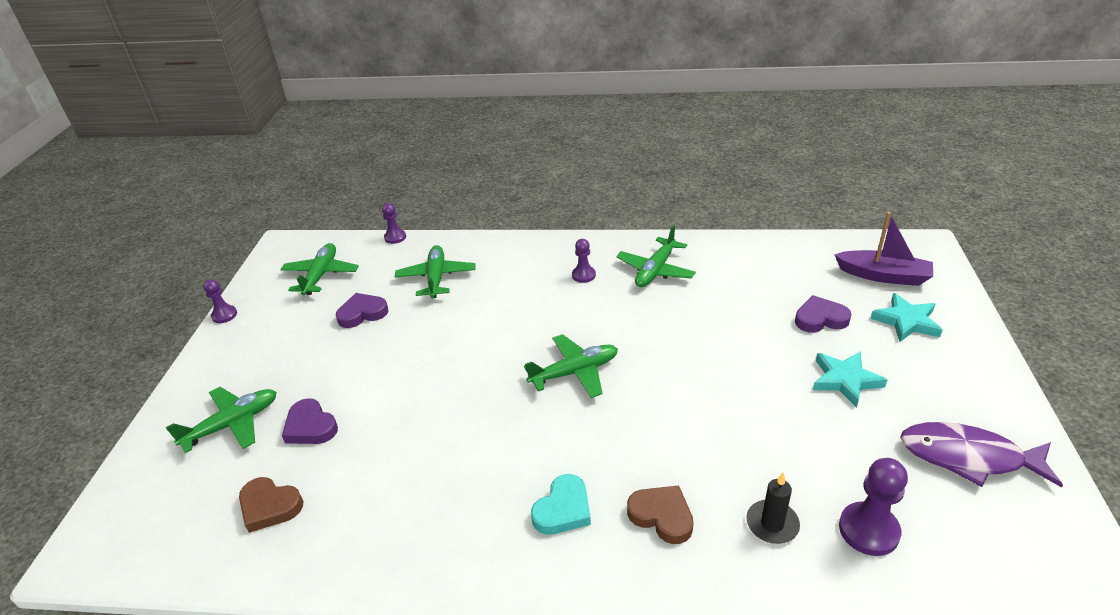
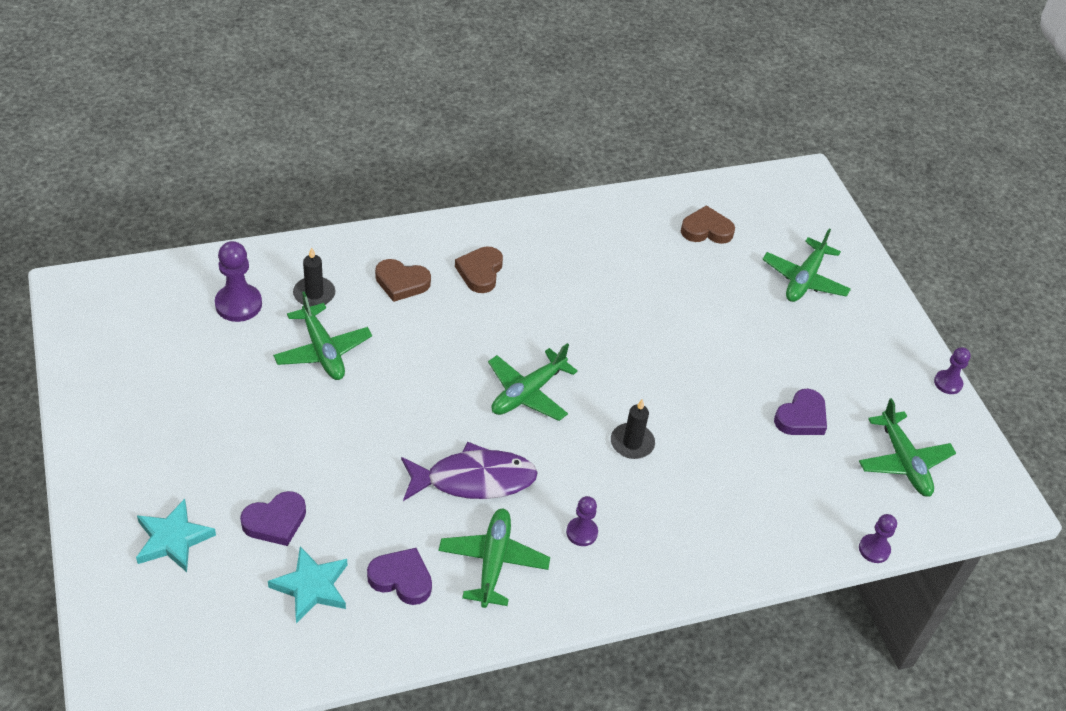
camera: 150 degrees right, 10 degrees up
purple heart [282,398,338,444] -> purple heart moved to [367,548,432,605]
green plane [395,245,475,298] -> green plane moved to [273,291,372,380]
turquoise heart [531,474,591,535] -> brown heart [455,246,503,293]
turquoise star [813,351,887,408] -> turquoise star moved to [268,546,347,623]
purple boat [834,212,933,286] -> none
purple fish [900,422,1063,487] -> purple fish moved to [401,442,538,501]
none -> black candle [611,399,655,459]

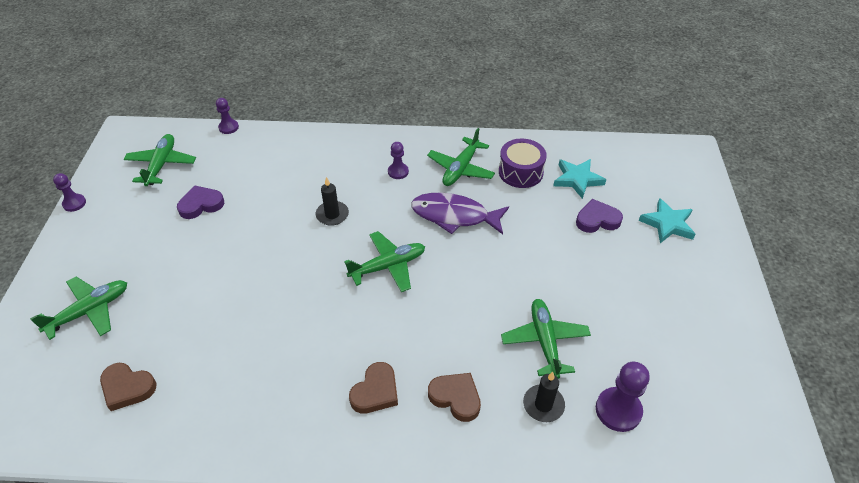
camera: 155 degrees left, 0 degrees up
purple heart [367,548,432,605] -> purple drum [499,138,547,188]

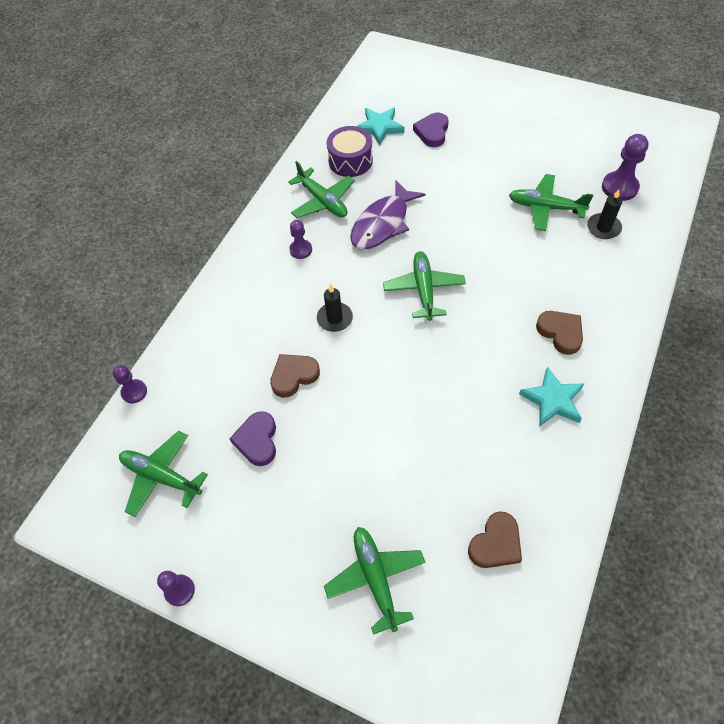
camera: 65 degrees left, 10 degrees up
brown heart [428,373,481,422] -> brown heart moved to [270,354,320,398]
turquoise star [639,198,696,243] -> turquoise star moved to [519,367,584,427]

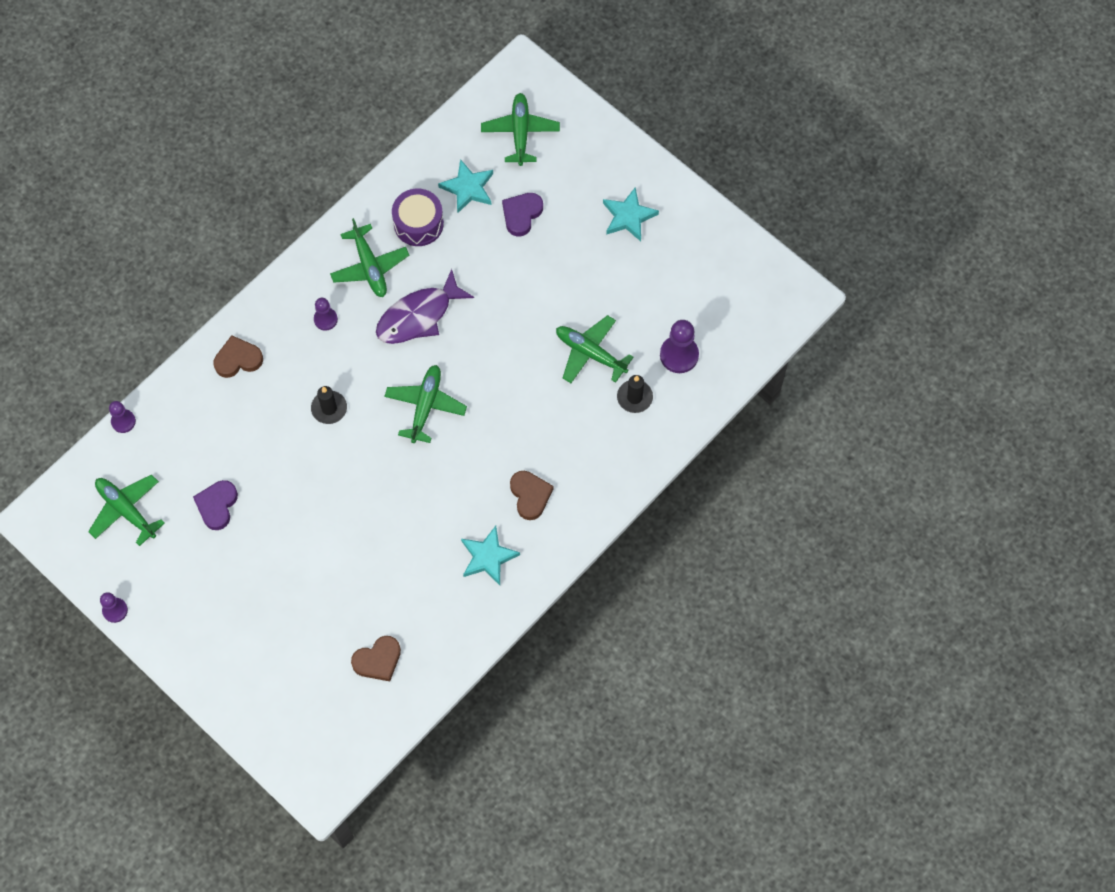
camera: 15 degrees right, 10 degrees up
brown heart [270,354,320,398] -> brown heart moved to [213,335,263,378]
green plane [324,527,426,635] -> green plane moved to [481,93,560,166]
none -> turquoise star [603,187,659,241]

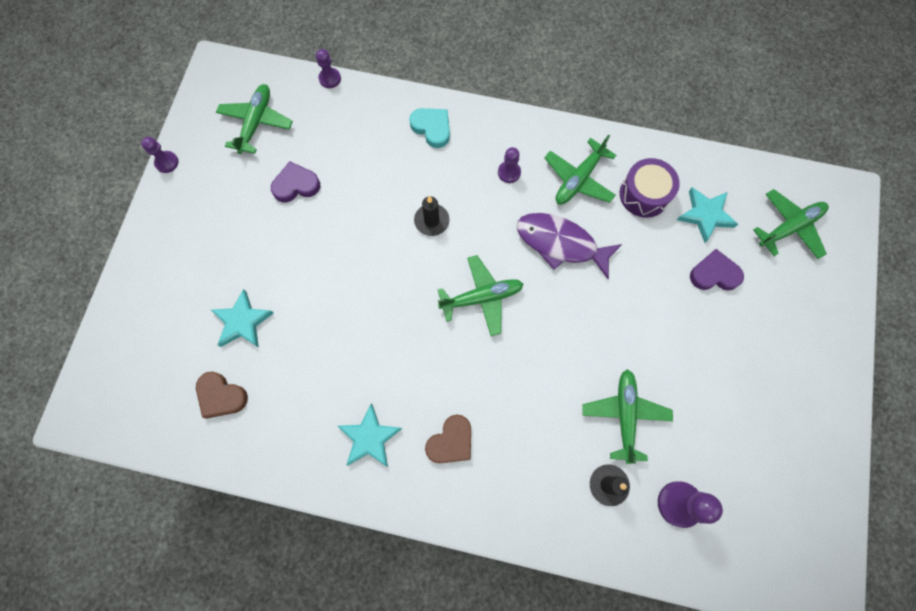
camera: 60 degrees right, 5 degrees up
brown heart [213,335,263,378] -> turquoise heart [409,108,450,148]
turquoise star [603,187,659,241] -> turquoise star moved to [211,289,274,348]

